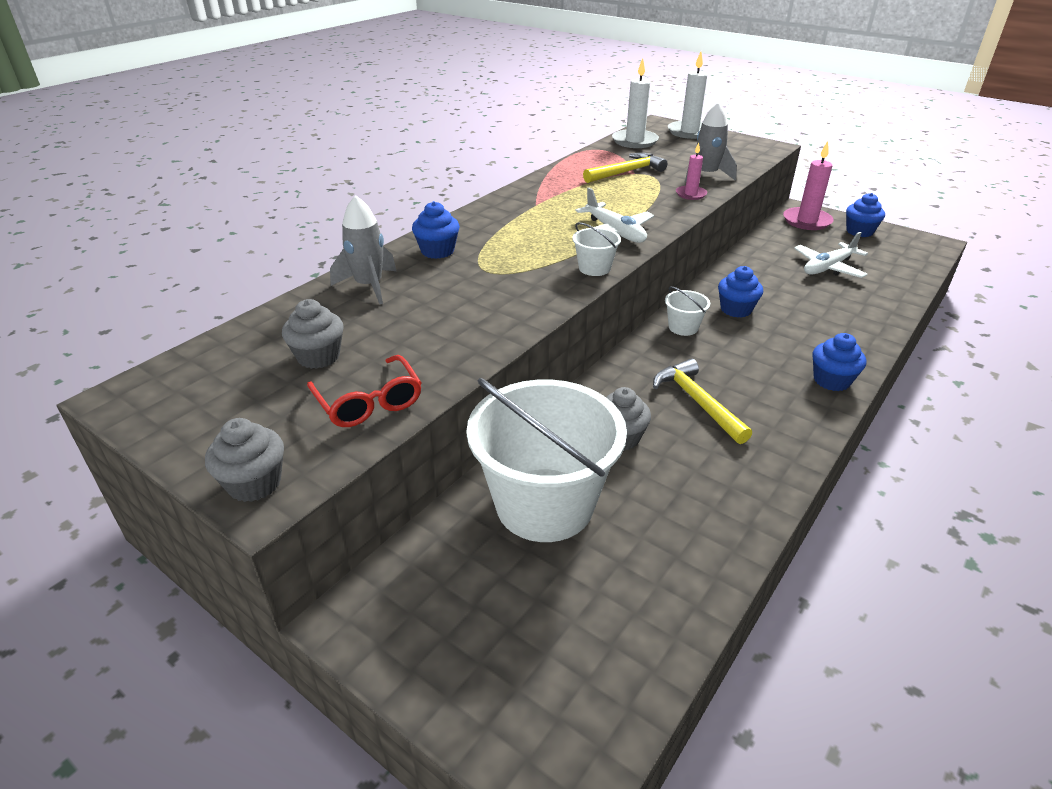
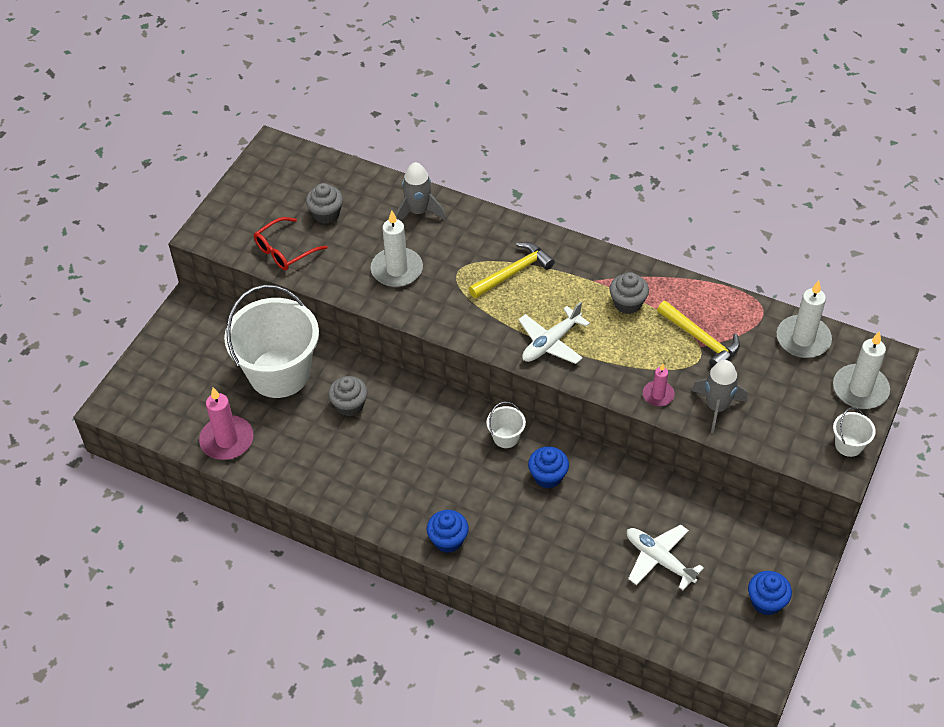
camera: 80 degrees right, 15 degrees up
grey cupcake [205,418,284,502] -> grey cupcake moved to [609,272,649,314]
blue cupcake [412,201,460,259] -> none
white bucket [572,222,621,276] -> white bucket moved to [833,407,876,457]
yellow hammer [653,358,752,444] -> yellow hammer moved to [469,242,555,298]
pink candle [783,141,834,230] -> pink candle moved to [199,387,253,460]
none -> white candle [371,210,423,287]

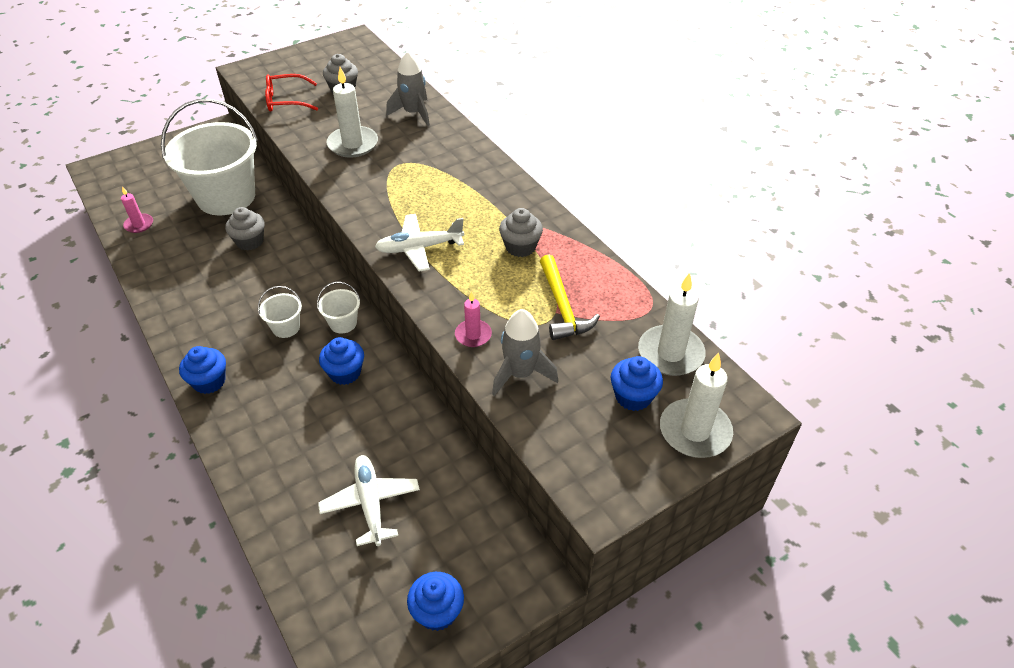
camera: 30 degrees right, 5 degrees down
pink candle [199,387,253,460] -> pink candle [121,186,153,233], size x0.57
yellow hammer [469,242,555,298] -> none
white bucket [833,407,876,457] -> white bucket moved to [258,286,302,338]
none -> blue cupcake [611,356,663,411]

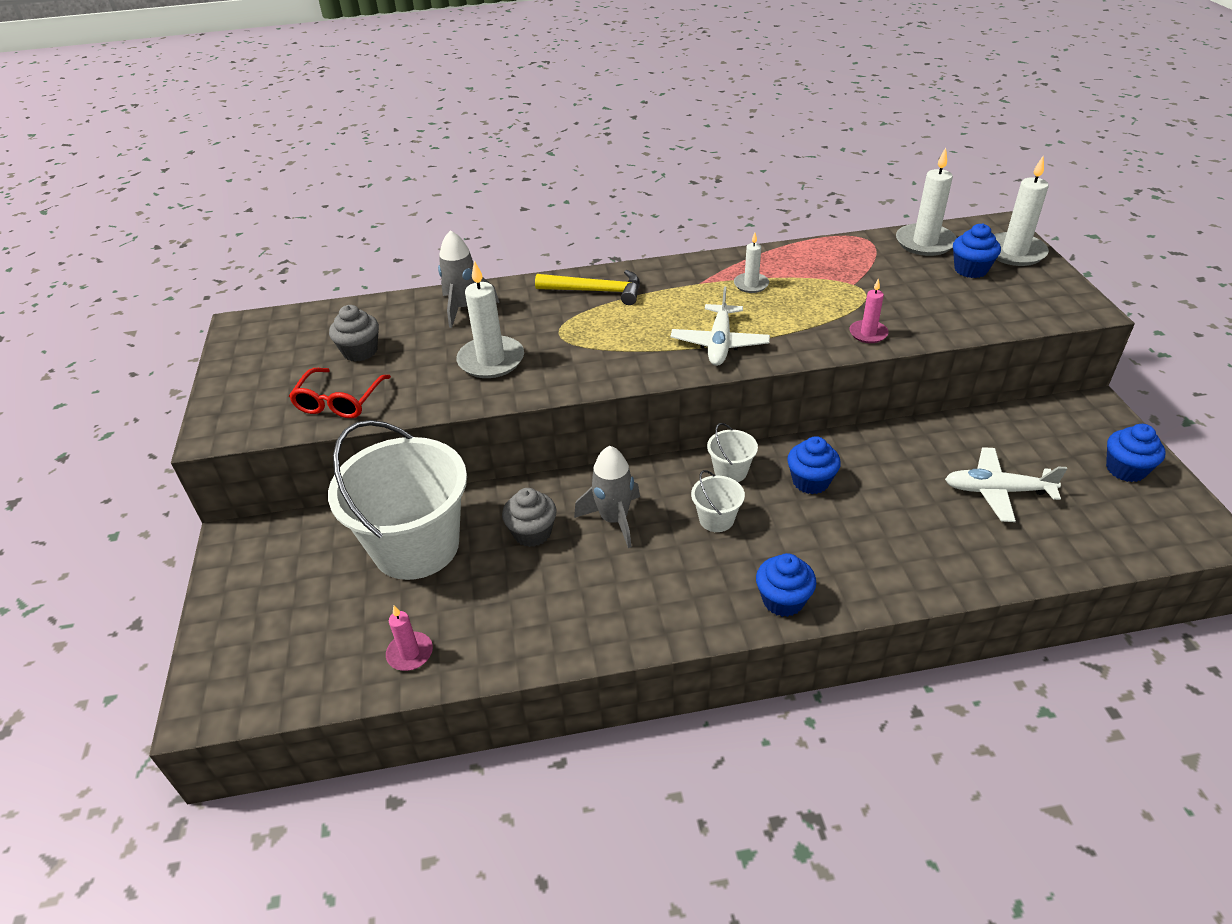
camera: 65 degrees left, 5 degrees down
grey rocket [492,309,558,396] -> grey rocket moved to [574,446,640,548]
grey cupcake [499,208,543,257] -> white candle [734,233,769,293]
yellow hammer [540,254,600,340] -> yellow hammer moved to [535,270,640,305]

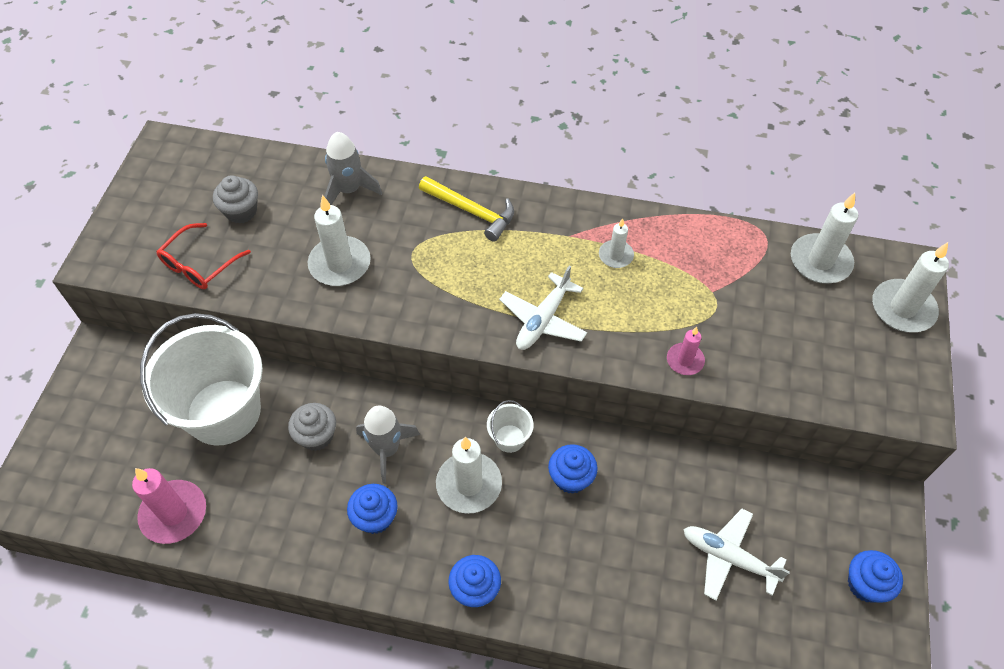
camera: 20 degrees right, 15 degrees up
pink candle [386,606,433,671] -> pink candle [132,468,206,544], size x1.76
white bucket [691,470,745,532] -> white candle [436,437,502,514]
blue cupcake [953,224,1001,278] -> blue cupcake moved to [347,484,398,534]

